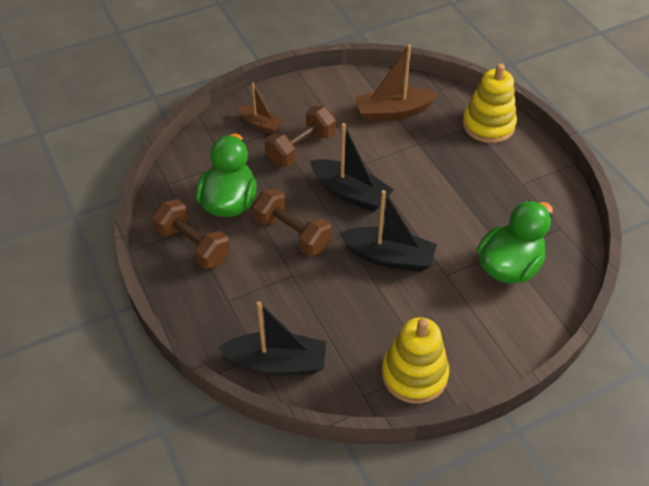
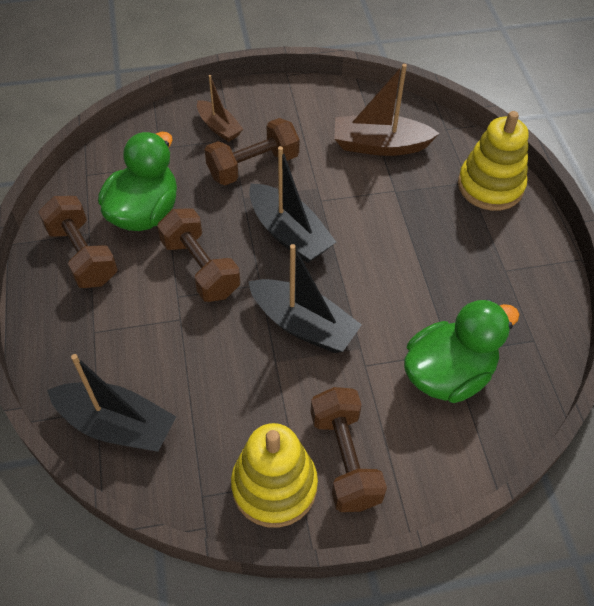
camera: 15 degrees right, 5 degrees up
none -> brown dumbbell [311,387,387,512]

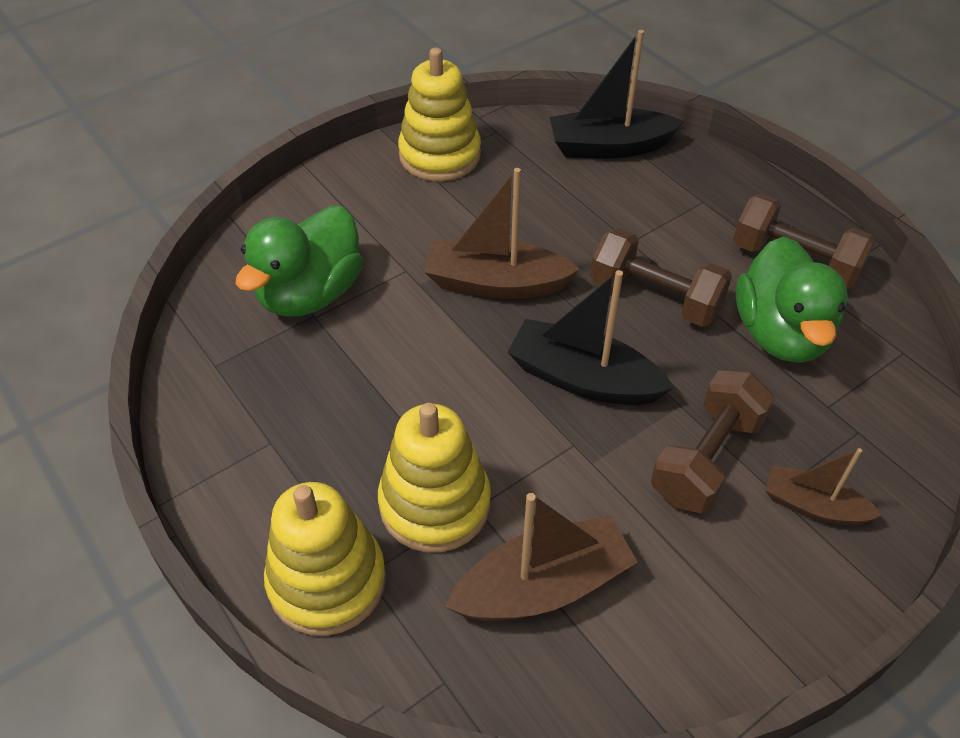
camera: 155 degrees right, 5 degrees down
black boat [248,244,362,353] -> brown boat [424,168,580,299]
brown dumbbell [311,387,387,512] -> none
none -> yellow stacking toy [378,403,491,552]

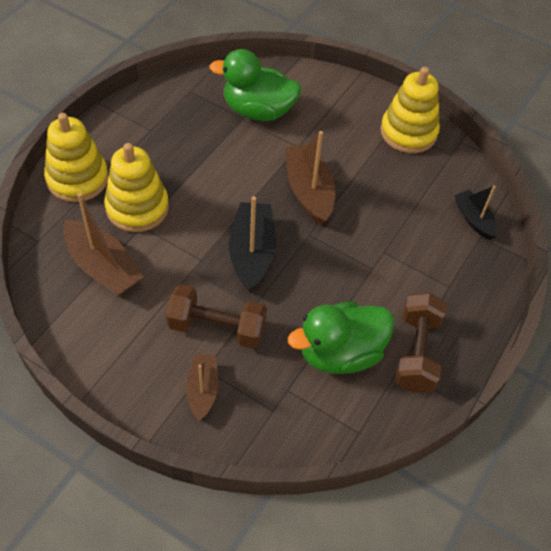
camera: 65 degrees right, 5 degrees up
black boat [550,30,684,159] -> black boat [454,185,498,240], size x0.61
brown dumbbell [590,228,732,327] -> none

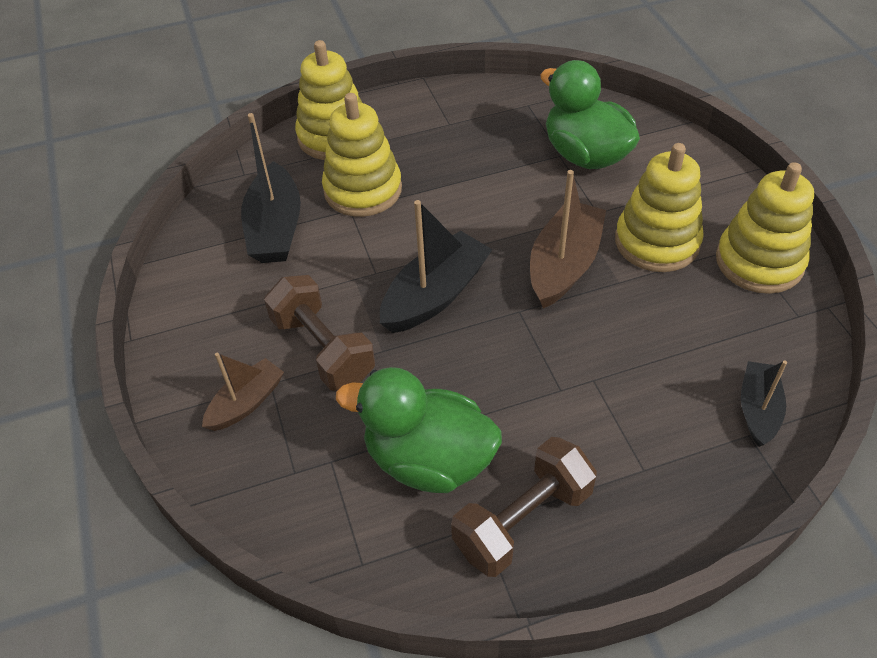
camera: 45 degrees right, 5 degrees down
brown boat [63,193,144,296] -> black boat [241,113,301,263]
none -> yellow stacking toy [615,143,704,272]

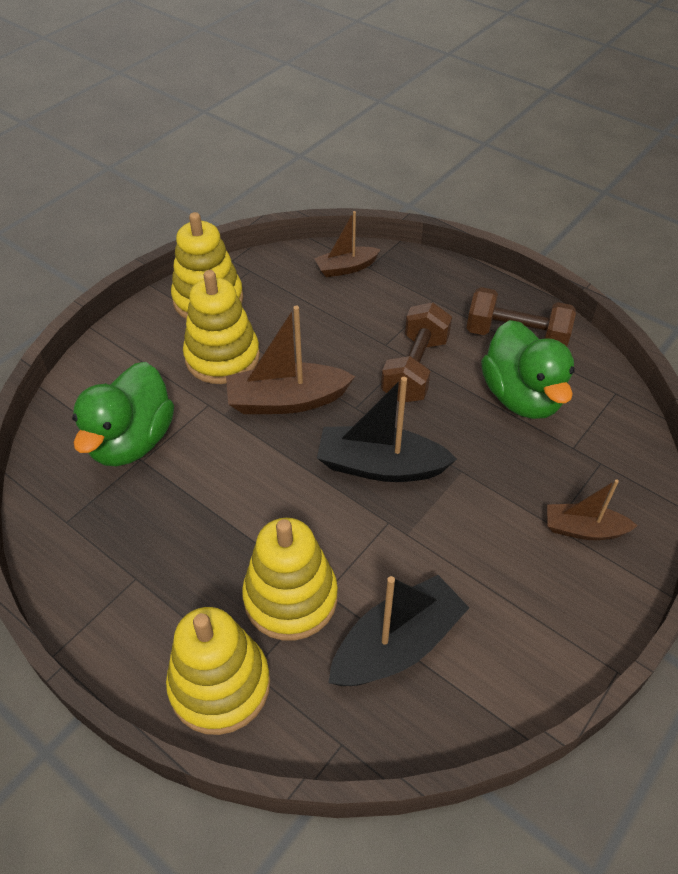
camera: 125 degrees left, 0 degrees up
brown dumbbell [264,275,375,390] -> brown dumbbell moved to [381,302,452,402]
black boat [741,360,787,447] -> brown boat [314,211,381,277]

